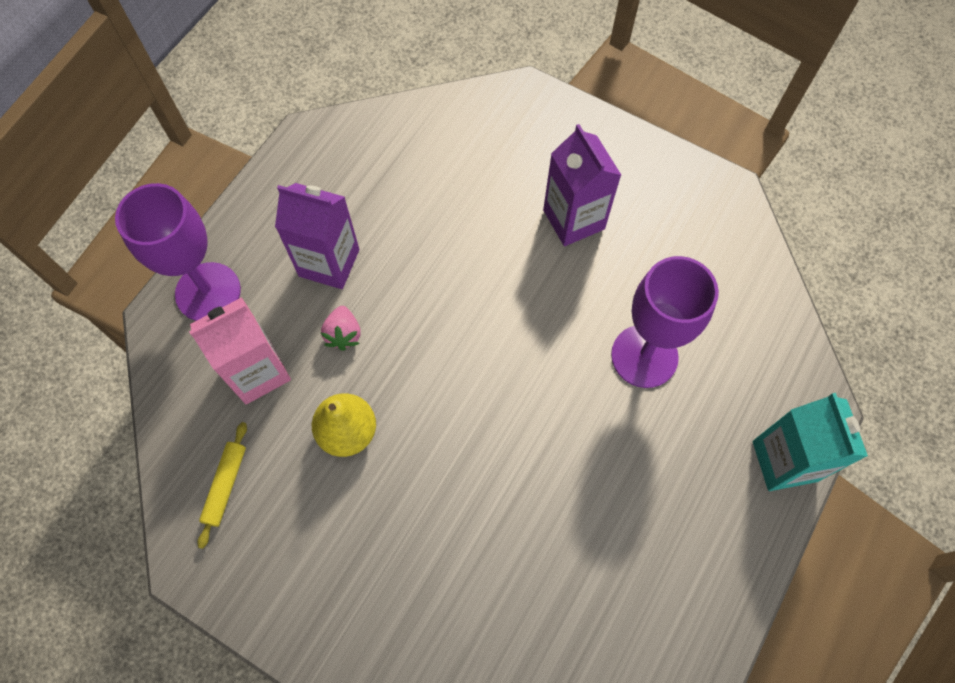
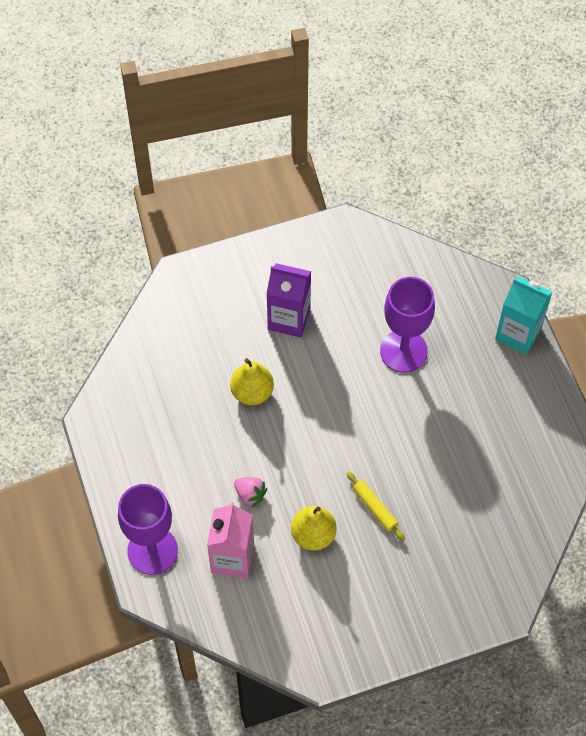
camera: 50 degrees left, 5 degrees down
yellow rolling pin [197,422,247,549] -> yellow rolling pin moved to [346,471,405,541]
purple carton [275,183,359,289] -> none
none -> yellow pear [230,358,274,405]

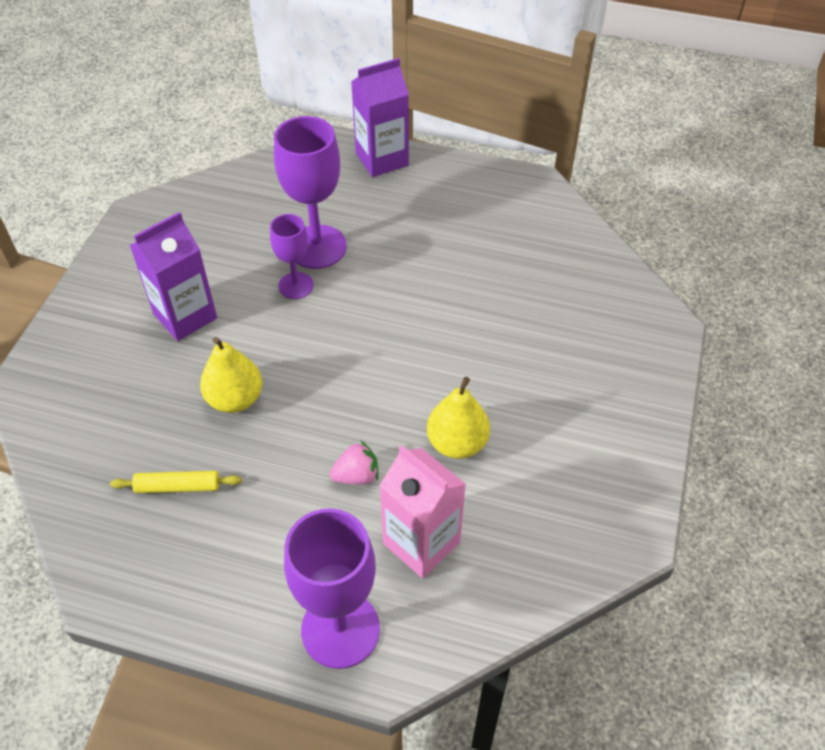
camera: 55 degrees left, 10 degrees down
yellow rolling pin [346,471,405,541] -> yellow rolling pin moved to [110,471,242,493]
turquoise carton [495,276,552,355] -> purple carton [351,58,409,177]
none -> purple goblet [270,214,313,299]

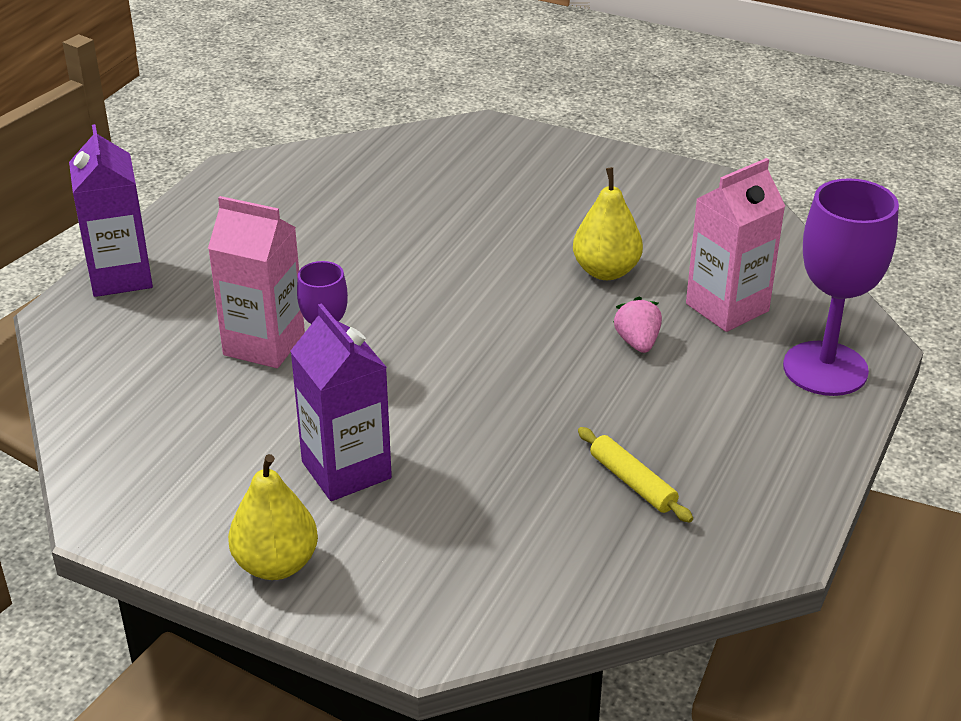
camera: 80 degrees left, 15 degrees down
yellow rolling pin [110,471,242,493] -> yellow rolling pin turned 45 degrees counterclockwise [578,427,693,523]
yellow pear [200,337,262,413] -> yellow pear moved to [228,454,318,580]
purple goblet [274,116,347,269] -> pink carton [208,196,305,368]

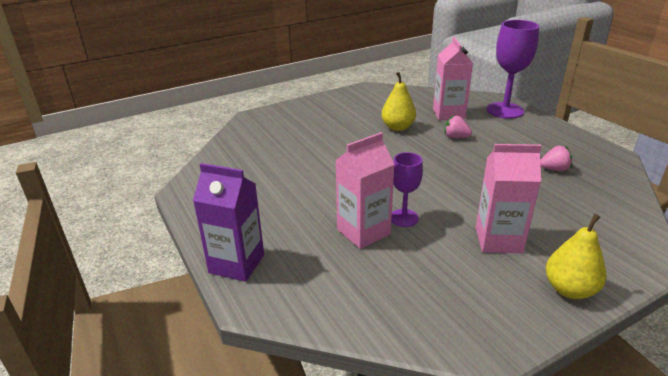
camera: 55 degrees left, 5 degrees down
purple carton [290,303,392,501] -> pink carton [476,144,541,254]
yellow rolling pin [578,427,693,523] -> pink strawberry [540,145,572,171]

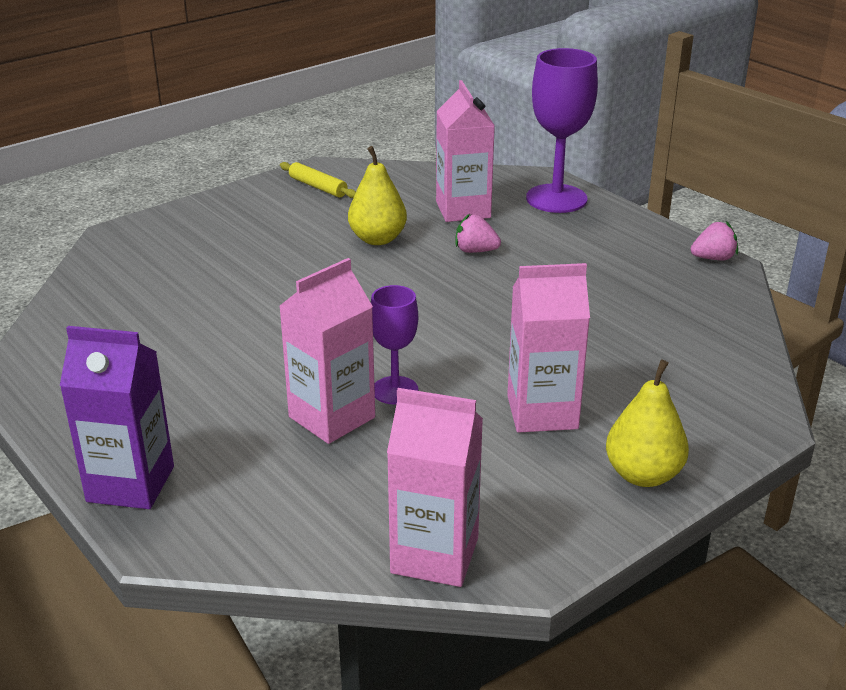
camera: 10 degrees left, 0 degrees up
pink strawberry [540,145,572,171] -> pink strawberry moved to [691,221,738,260]
none -> yellow rolling pin [280,162,356,198]
none -> pink carton [387,388,483,587]

